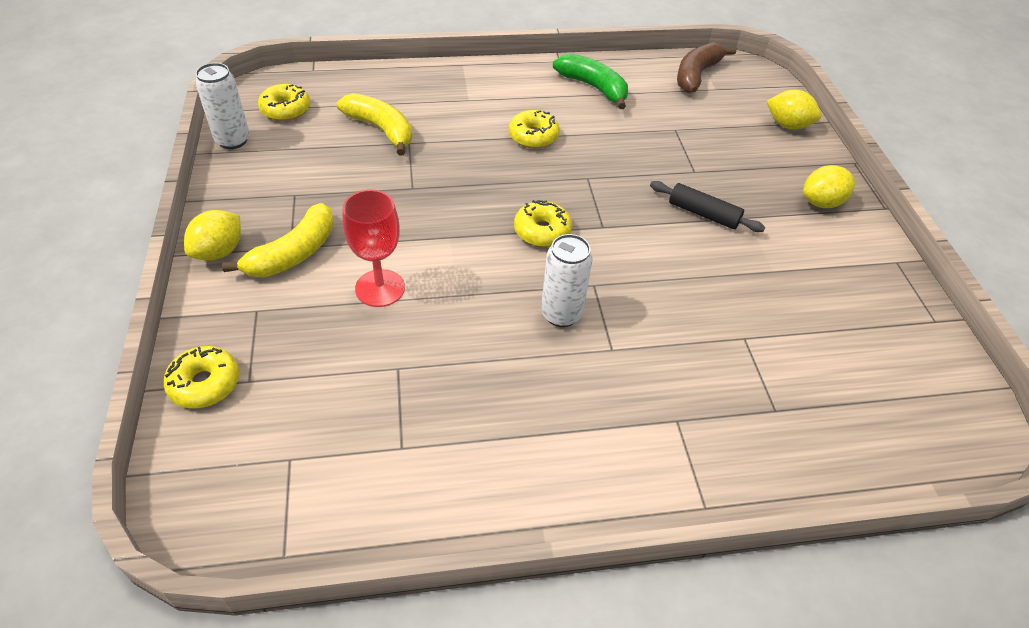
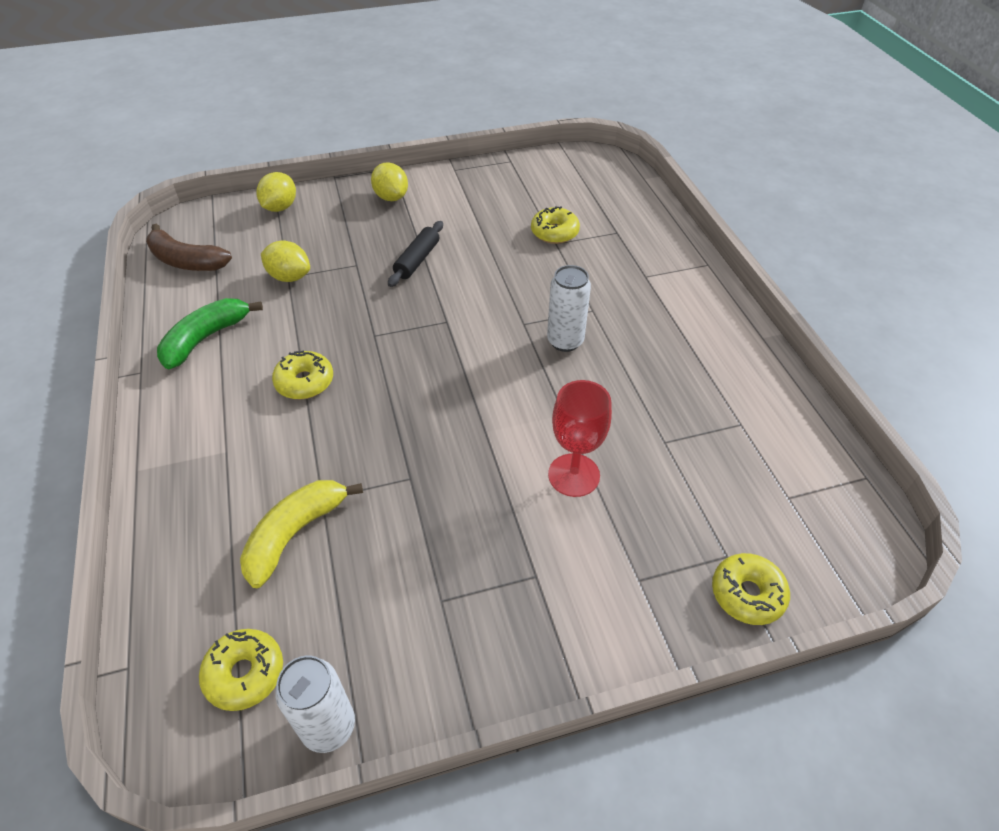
camera: 95 degrees left, 0 degrees up
yellow lemon [184,210,241,261] -> yellow lemon moved to [261,241,310,282]
yellow banana [222,203,334,277] -> none
yellow donut [514,200,572,247] -> yellow donut moved to [531,206,580,244]

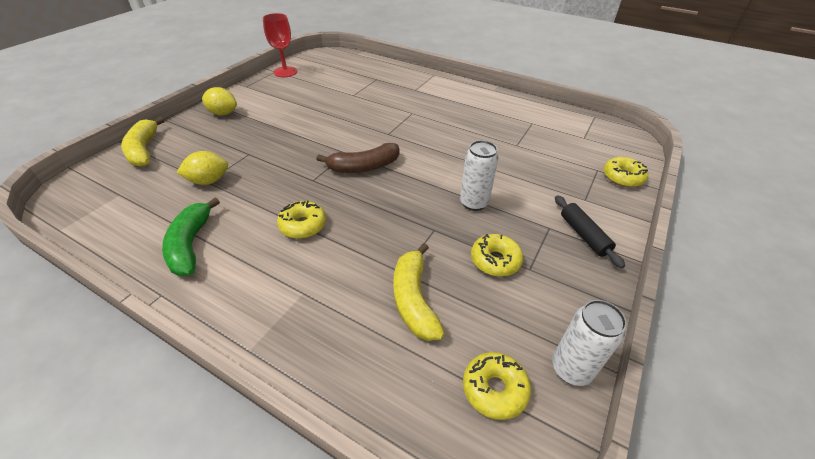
camera: 45 degrees left, 5 degrees down
brown banana [146,224,232,271] -> brown banana moved to [316,143,399,173]
yellow lemon [256,172,296,212] -> yellow banana [121,117,165,167]
black rolling pin [388,221,443,287] -> black rolling pin moved to [555,195,625,268]
yellow donut [531,206,580,244] -> yellow donut moved to [471,234,523,277]
white can [547,265,591,352] -> white can moved to [460,140,498,211]
red goblet [548,380,612,497] -> red goblet moved to [263,13,297,77]

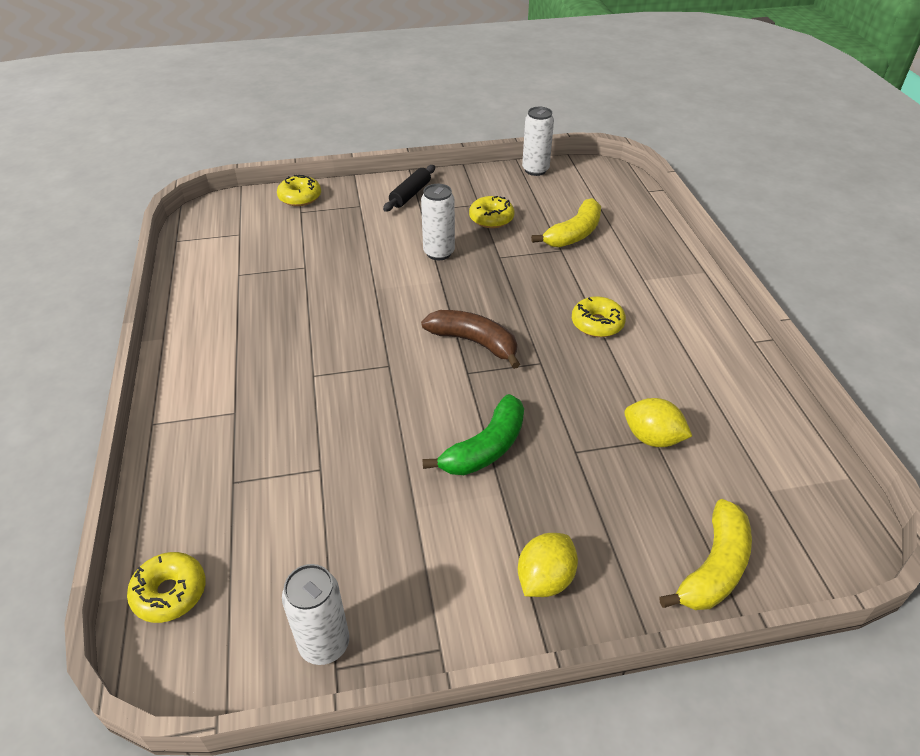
camera: 130 degrees left, 0 degrees up
green banana [162,197,220,276] -> green banana moved to [422,394,524,475]
yellow lemon [202,87,237,115] -> yellow lemon turned 60 degrees clockwise [518,533,578,597]
red goblet [263,13,297,77] -> white can [282,564,349,665]
yellow donut [463,352,531,420] -> yellow donut moved to [127,552,206,623]

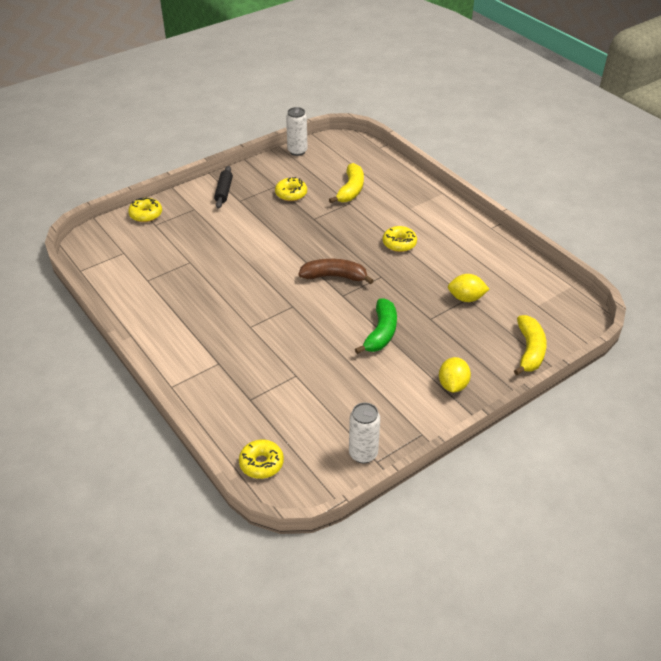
camera: 25 degrees left, 0 degrees up
white can [421,184,455,260] -> none

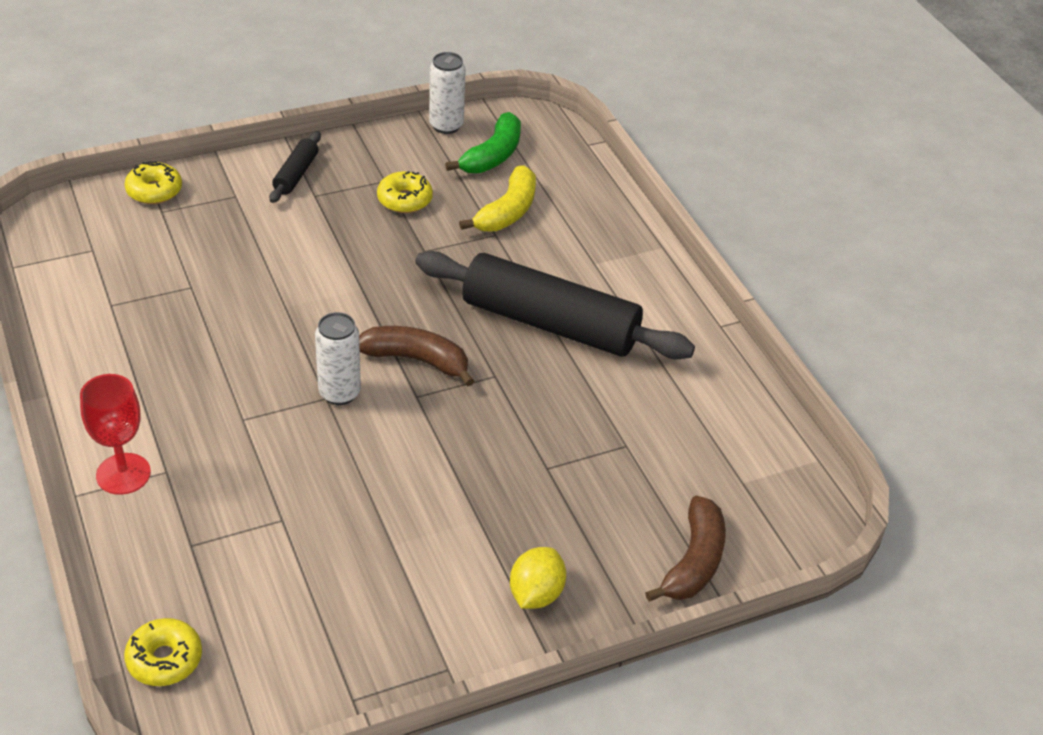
camera: 10 degrees right, 0 degrees up
white can [349,402,380,463] -> white can moved to [315,312,361,405]
green banana [355,298,397,354] -> green banana moved to [445,112,521,174]
yellow donut [383,226,417,252] -> black rolling pin [416,251,695,360]
yellow lemon [448,274,489,302] -> none
yellow banana [514,315,547,375] -> brown banana [645,496,726,602]
none -> red goblet [80,374,151,495]

